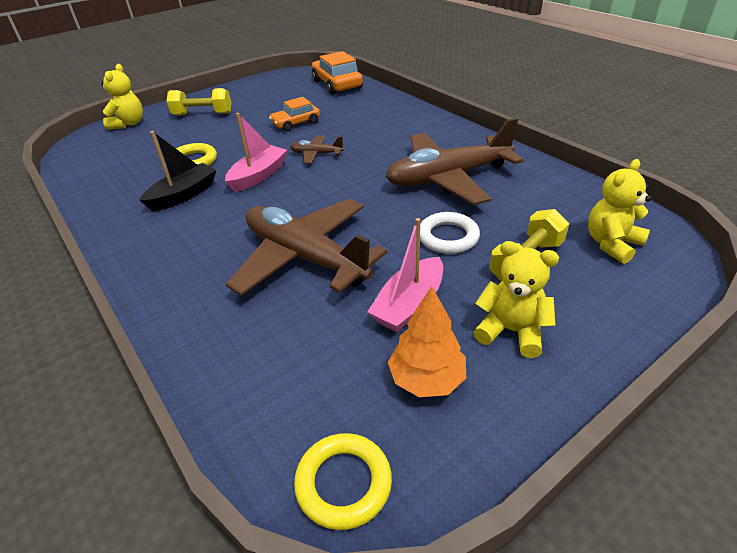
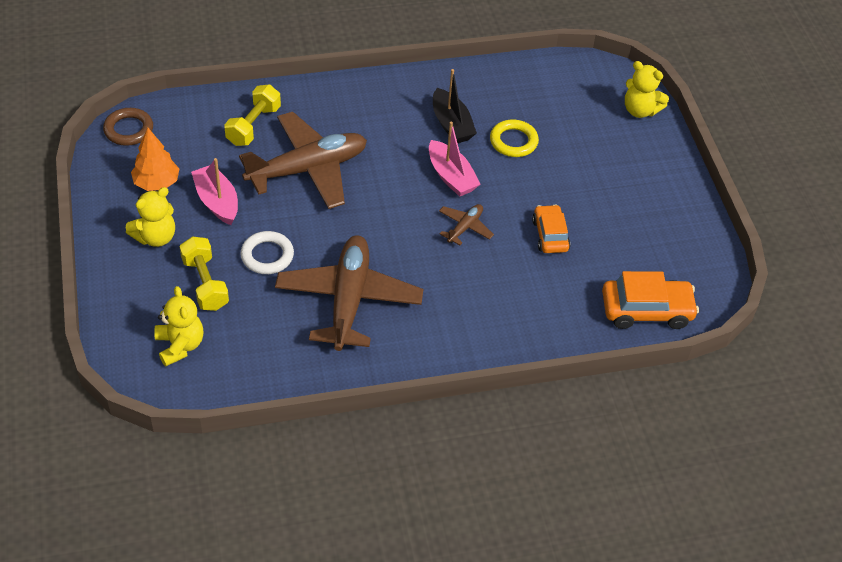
camera: 110 degrees right, 10 degrees up
yellow dumbbell [166,88,231,116] -> yellow dumbbell moved to [224,85,281,146]
yellow ring [294,433,392,530] -> brown ring [103,108,153,146]

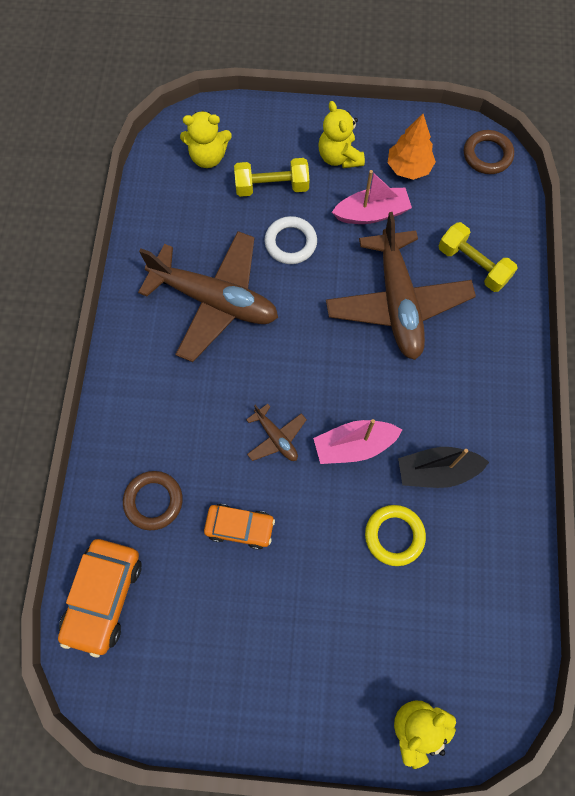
camera: 110 degrees right, 20 degrees up
none -> brown ring [123,471,183,530]

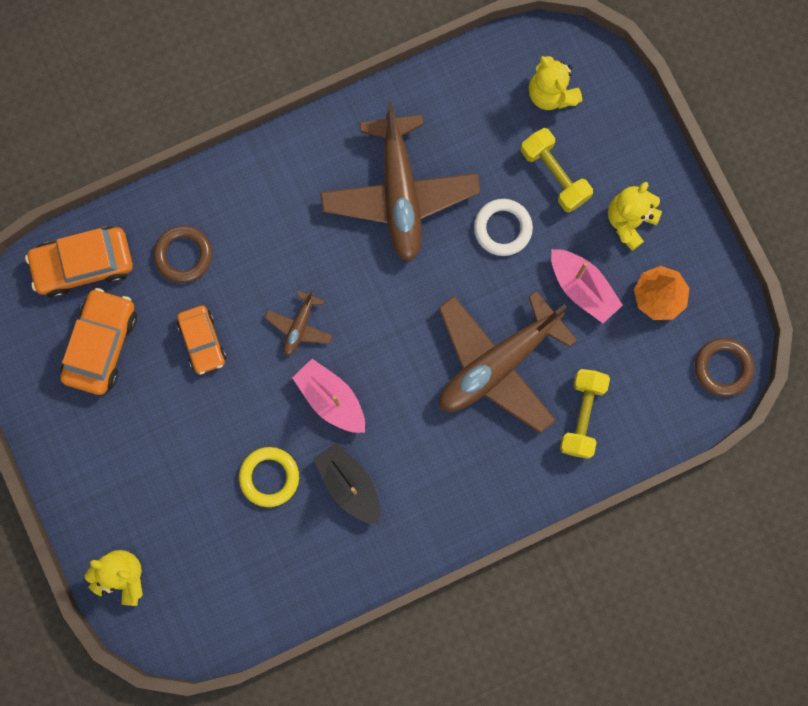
camera: 60 degrees right, 10 degrees up
none -> orange car [60,288,137,395]

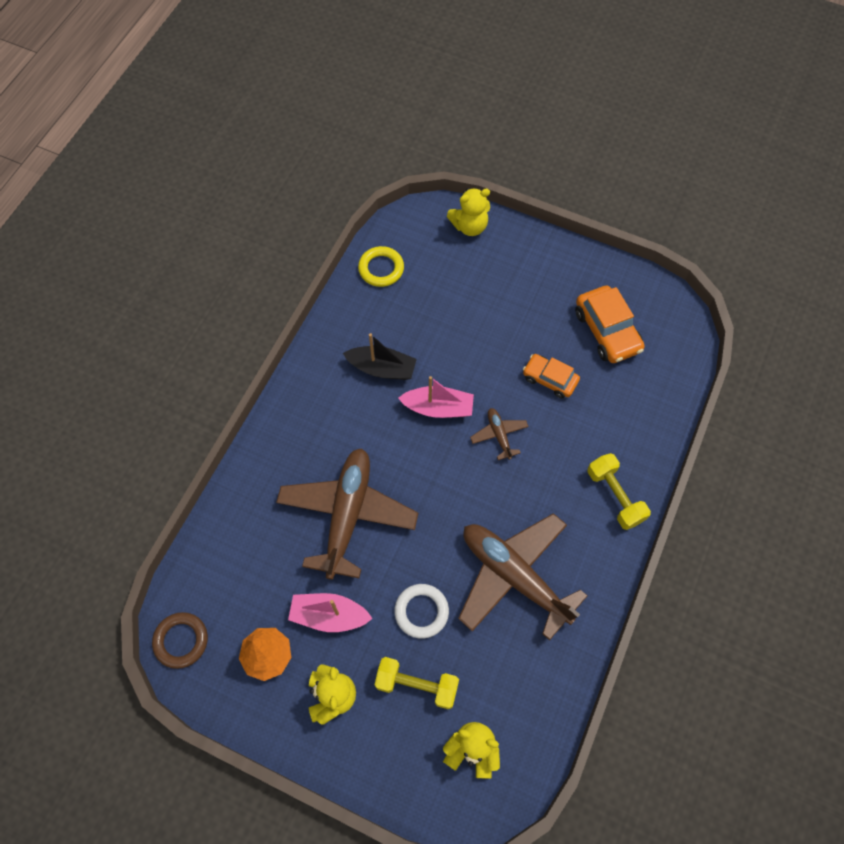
camera: 140 degrees right, 15 degrees down
orange car [25,227,133,298] -> none
brown ring [153,226,212,283] -> none
yellow ring [239,447,299,507] -> yellow ring moved to [358,246,404,287]
yellow dumbbell [560,369,610,459] -> yellow dumbbell moved to [587,453,651,530]

